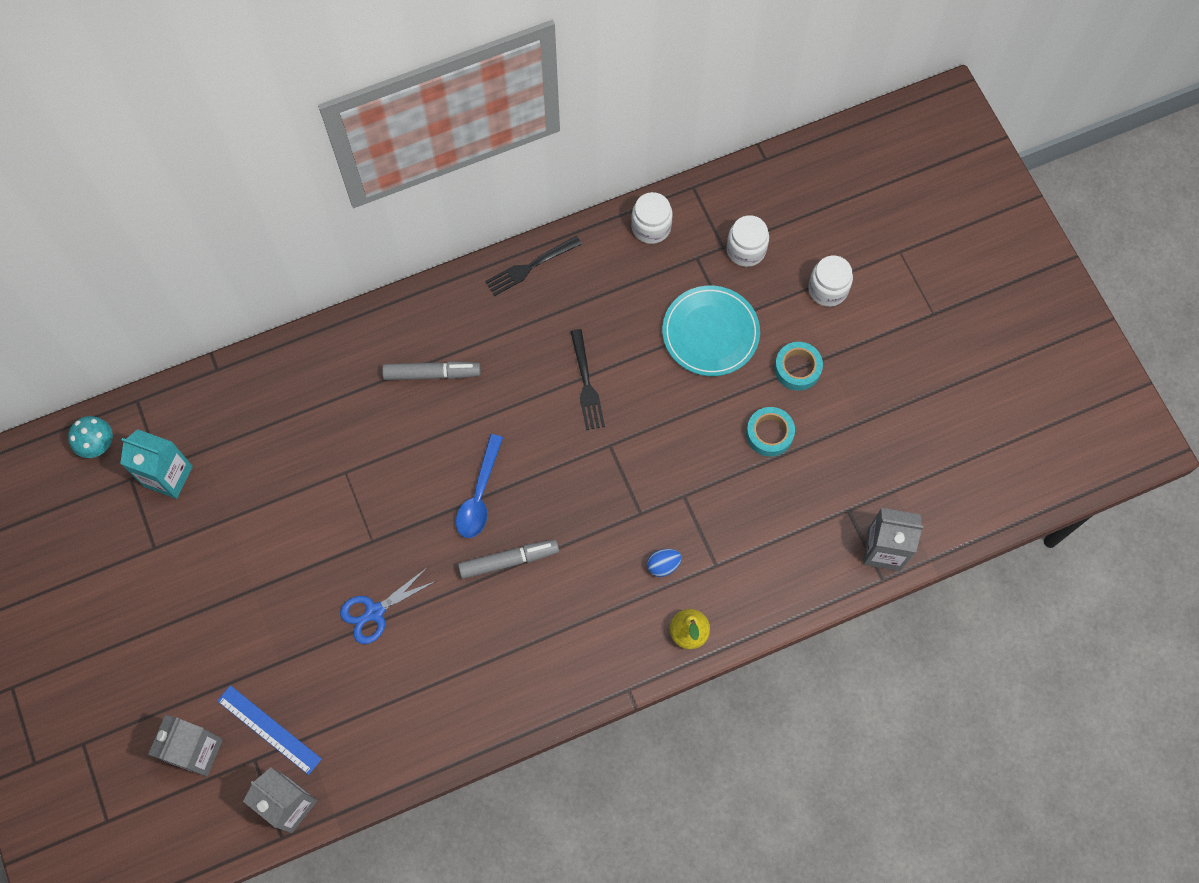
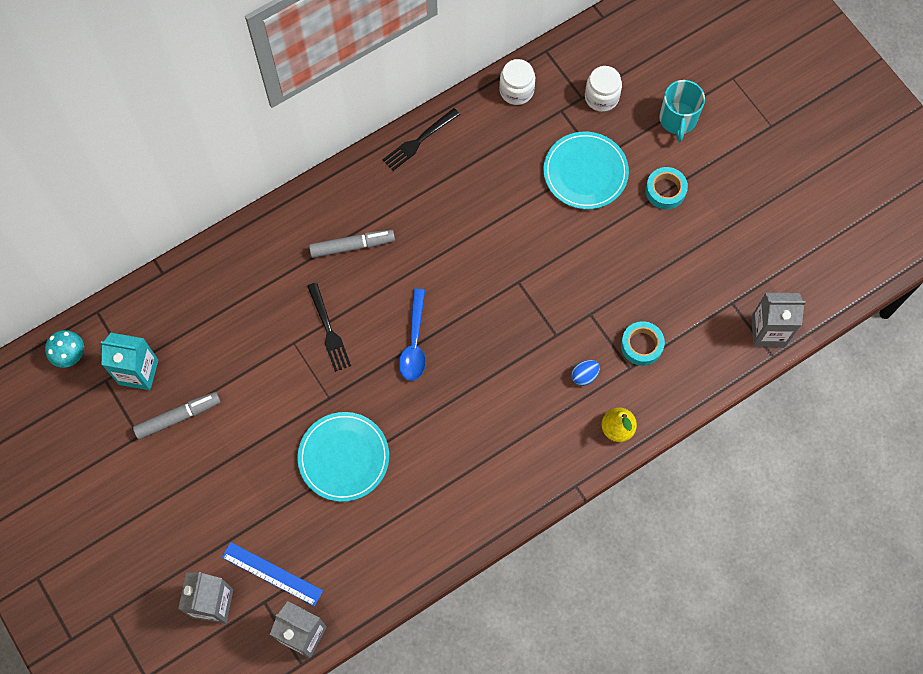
camera: 10 degrees left, 0 degrees up
blue scissors [340,567,436,644] -> turquoise plate [298,412,389,502]
grey marker [458,539,559,579] -> grey marker moved to [133,392,221,440]
black fork [570,329,605,430] -> black fork moved to [307,282,351,372]
turquoise tape [746,407,795,457] -> turquoise tape moved to [621,321,665,366]
white jar [808,256,853,307] -> turquoise mug [659,80,705,142]

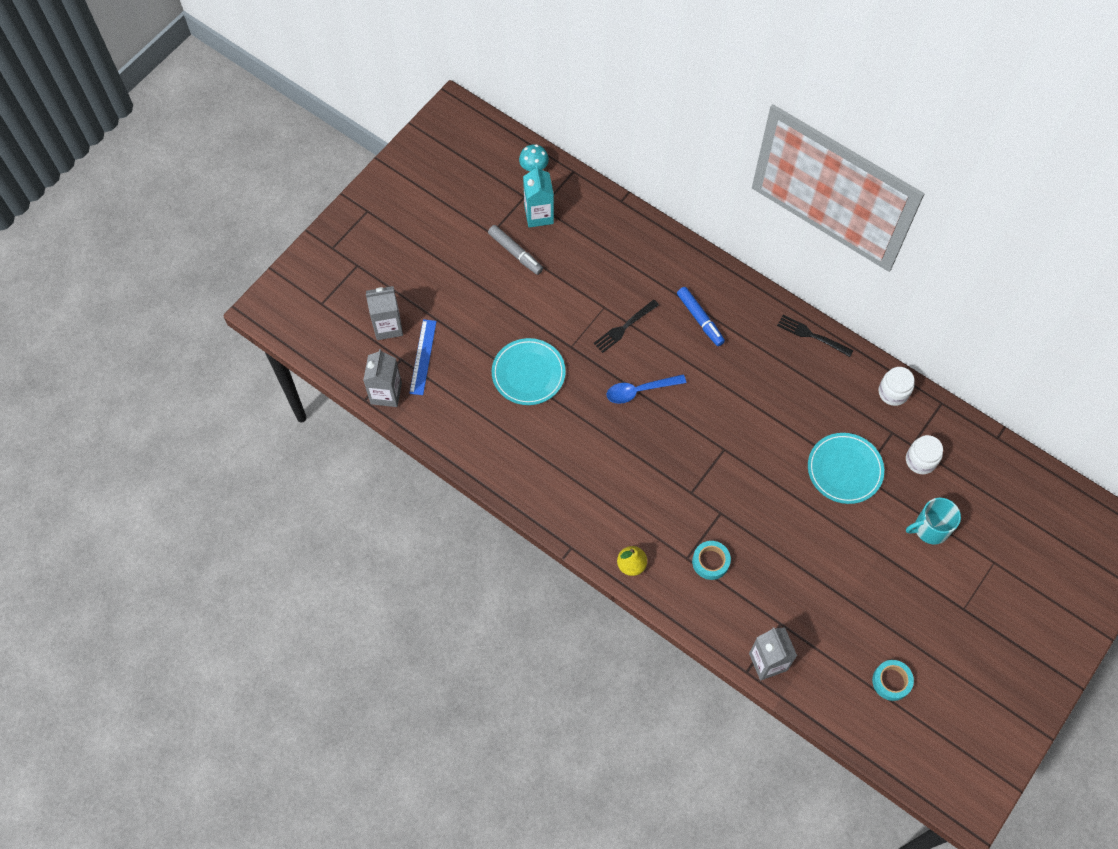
camera: 70 degrees right, 5 degrees down
grey marker [309,230,395,258] -> blue marker [677,287,725,346]
blue egg [571,360,600,386] -> none
turquoise tape [645,167,688,209] -> turquoise tape moved to [872,660,914,701]

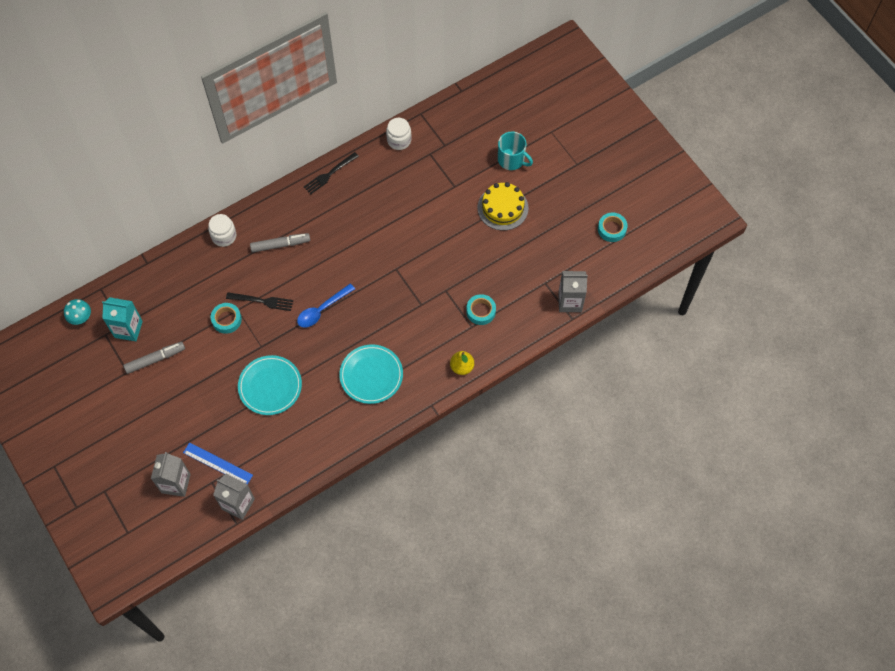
camera: 70 degrees left, 0 degrees up
black fork [594,300,659,353] -> black fork turned 60 degrees counterclockwise [226,292,293,311]
blue spoon [607,374,686,404] -> blue spoon turned 45 degrees clockwise [297,283,355,328]
blue marker [677,287,725,346] -> grey marker [250,233,310,253]
turquoise plate [808,433,884,504] -> turquoise plate moved to [339,345,403,404]
white jar [906,435,943,474] -> white jar moved to [208,214,236,247]
turquoise mug [906,498,961,545] -> turquoise mug turned 60 degrees counterclockwise [498,131,533,170]
none -> turquoise tape [211,303,242,334]
none -> yellow cake [477,182,528,231]

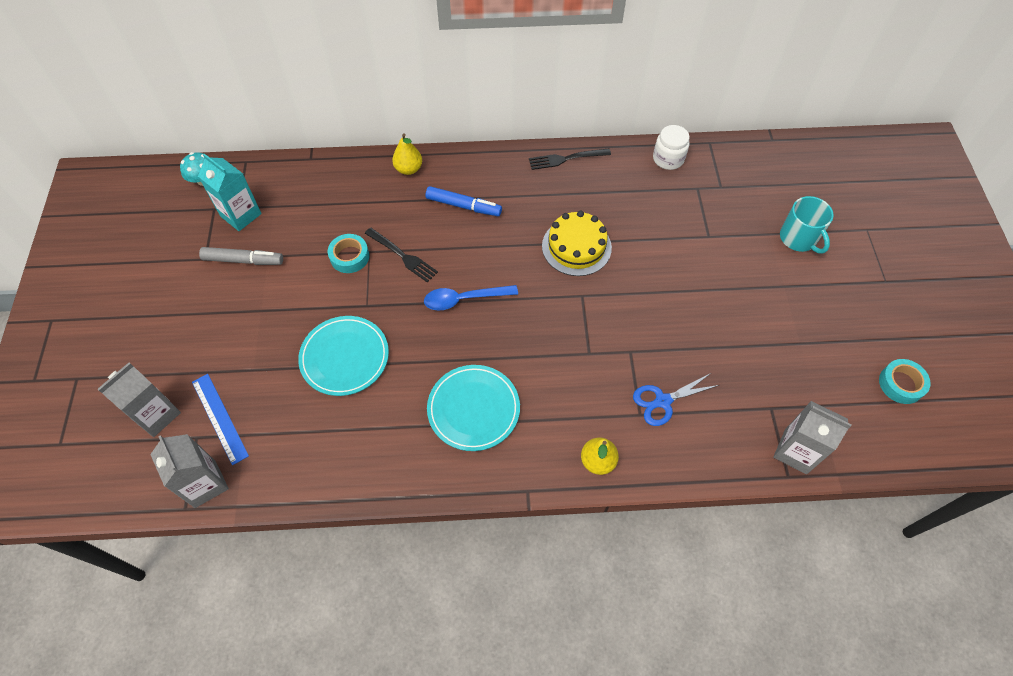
camera: 30 degrees right, 5 degrees down
white jar [208,214,236,247] -> yellow pear [392,133,422,175]
grey marker [250,233,310,253] -> blue marker [426,186,502,216]
turquoise tape [466,294,496,325] -> blue scissors [633,373,719,426]
yellow cake [477,182,528,231] -> yellow cake moved to [542,211,612,276]

